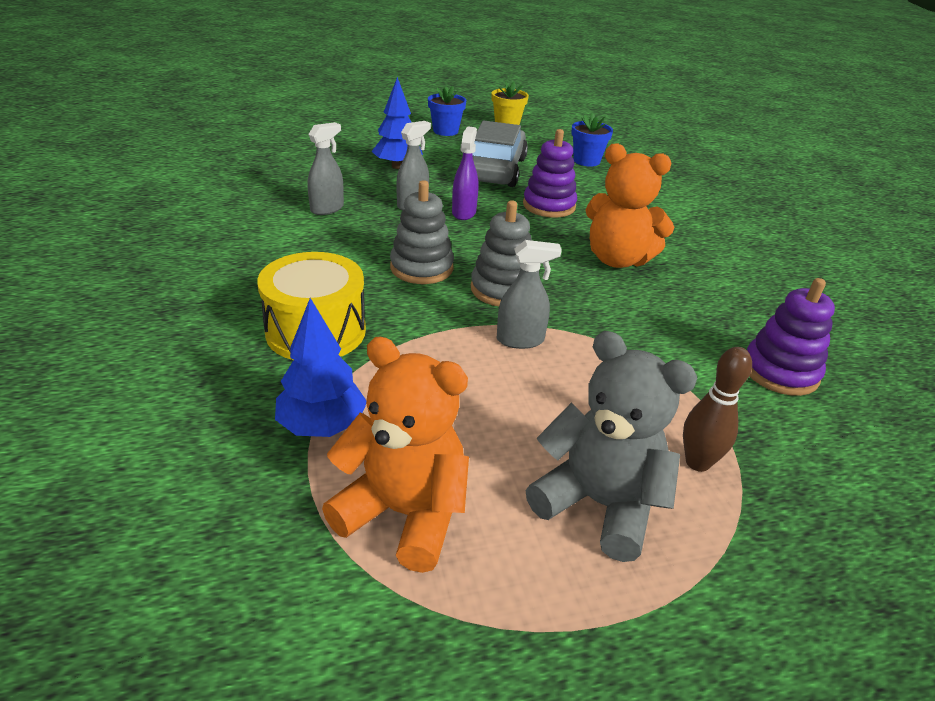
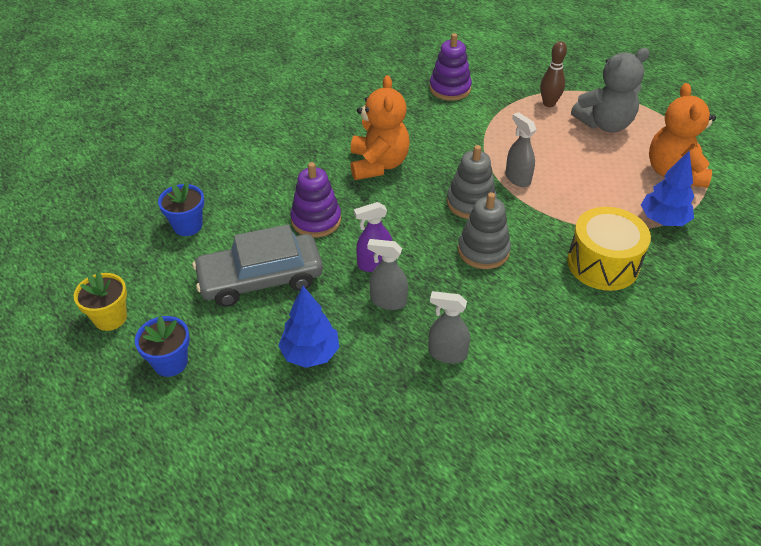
camera: 115 degrees left, 10 degrees up
grey teddy bear [525,331,697,562] -> grey teddy bear turned 120 degrees counterclockwise [571,48,650,132]

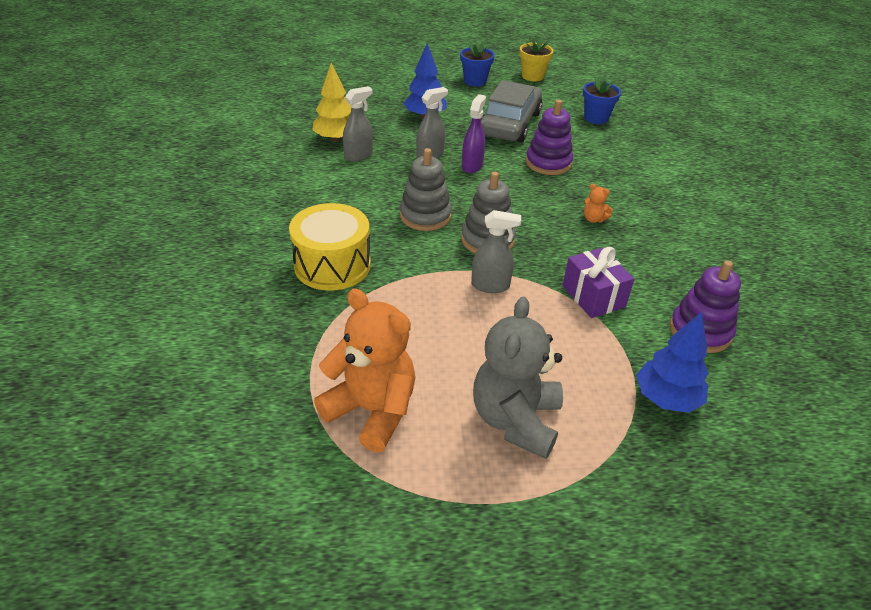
camera: 125 degrees right, 5 degrees down
orange teddy bear [351,75,410,180] -> orange teddy bear [584,184,613,223], size x0.40
brown bowling pin [540,41,567,107] -> none
blue tree [641,151,694,226] -> blue tree moved to [636,312,709,413]
none -> yellow tree [312,63,351,142]
none -> purple gift [562,247,634,318]

